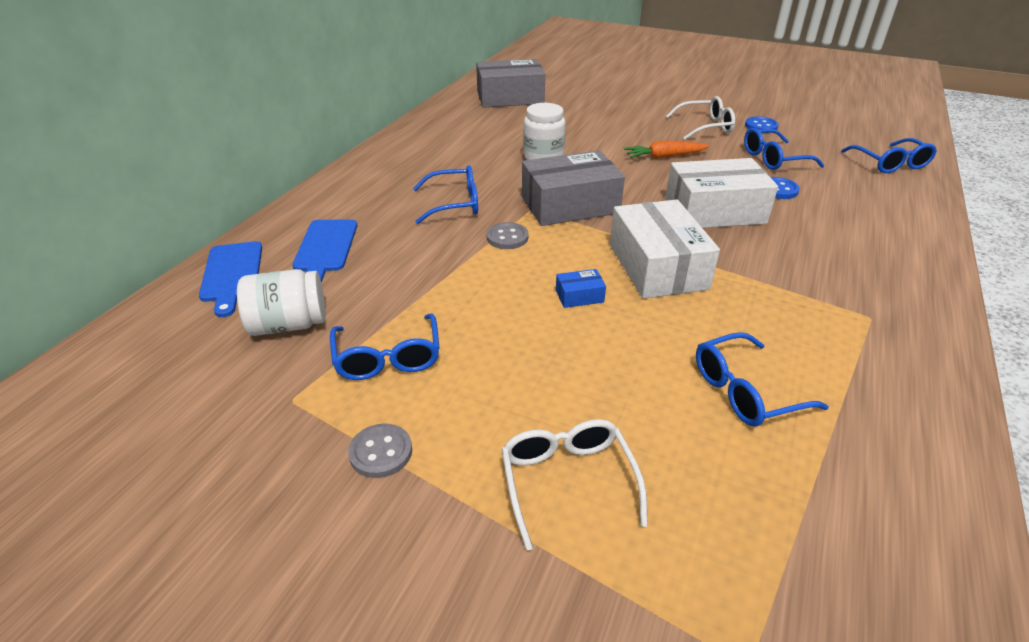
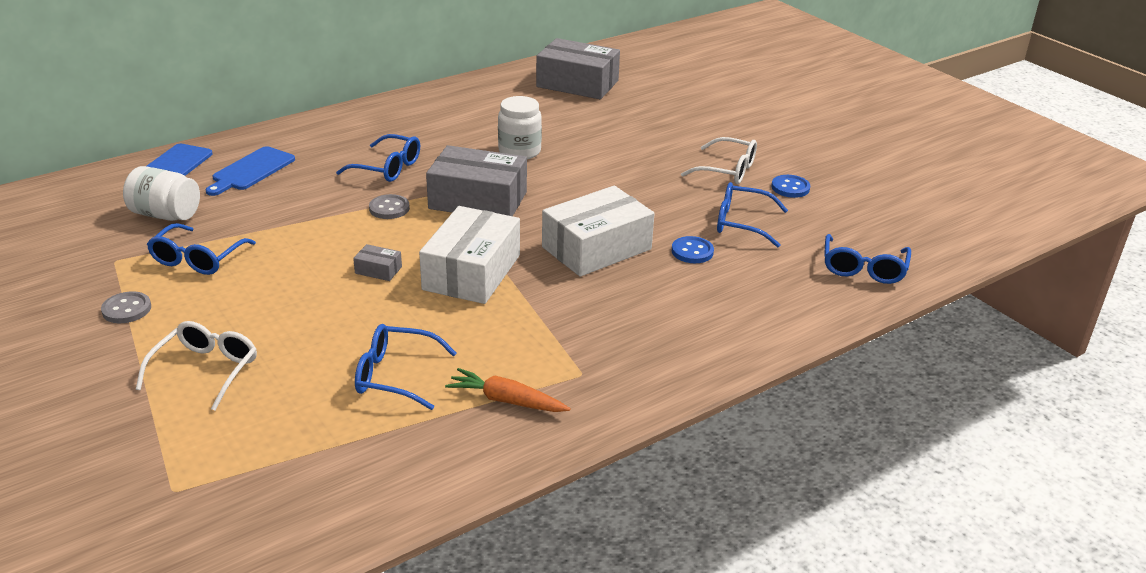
camera: 30 degrees right, 5 degrees down
blue box [556,269,606,308] -> grey box [353,244,402,281]
orange carrot [624,141,710,159] -> orange carrot moved to [445,368,571,412]
white box [665,158,778,228] -> white box turned 60 degrees counterclockwise [542,186,655,277]

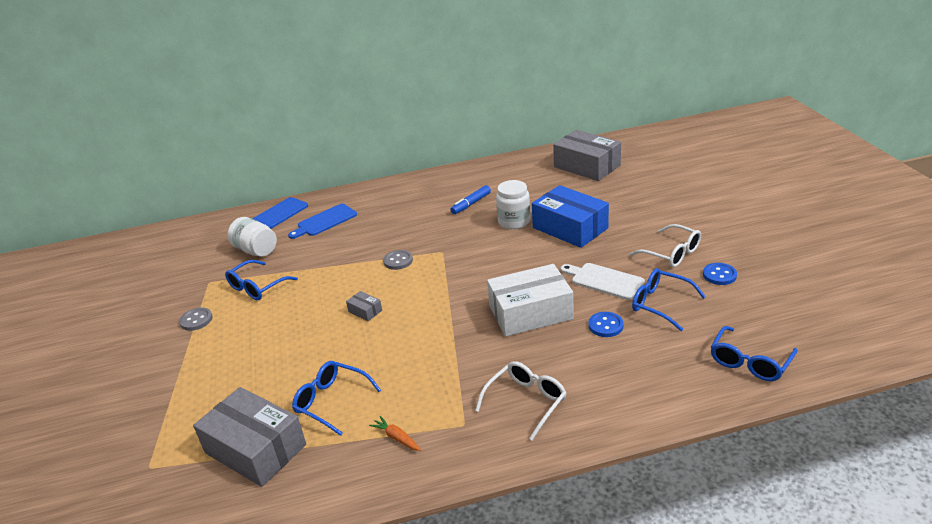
camera: 25 degrees right, 0 degrees up
white glasses [136,321,257,411] -> white glasses moved to [475,361,566,440]
blue glasses [336,134,420,182] -> none
white box [419,206,520,304] -> none
grey box [426,145,527,216] -> grey box moved to [193,387,306,487]
orange carrot [445,368,571,412] -> orange carrot [369,416,421,451], size x0.66
none -> blue marker [450,185,491,214]
none -> blue box [532,185,609,248]
none -> white cutting board [561,263,645,300]

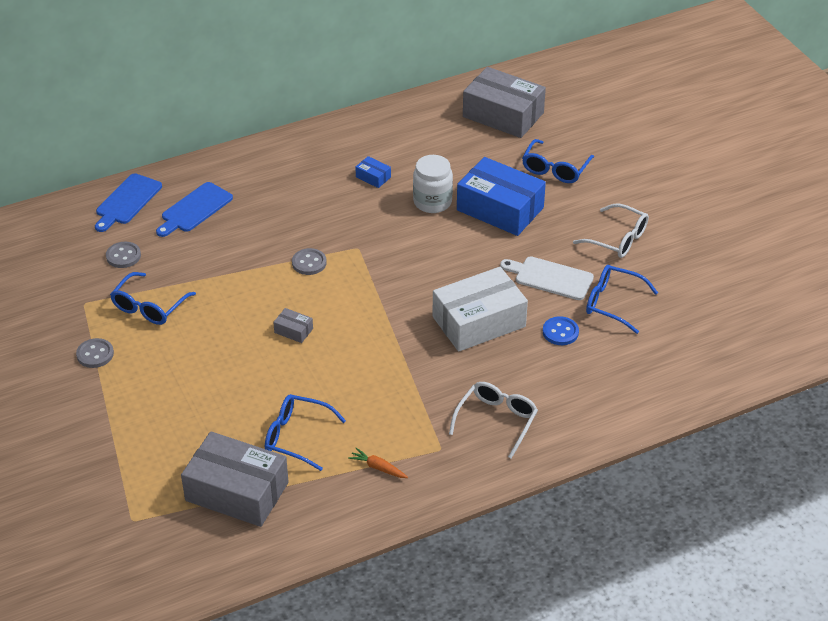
camera: 15 degrees left, 10 degrees up
white jar [227,217,277,257] -> grey button [106,242,141,268]
blue marker [450,185,491,214] -> blue box [355,156,391,188]
blue button [703,263,737,285] -> none
blue glasses [711,326,798,381] -> blue glasses moved to [522,139,594,183]

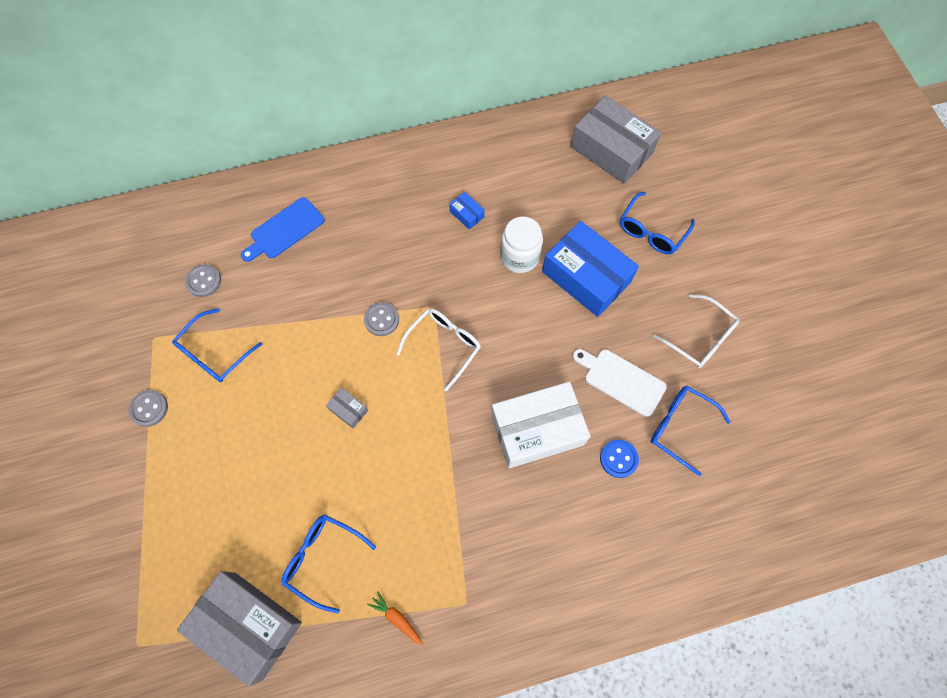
camera: 10 degrees right, 25 degrees up
blue cutting board [95,173,162,232] -> none
white glasses [449,382,538,459] -> white glasses moved to [397,308,481,391]

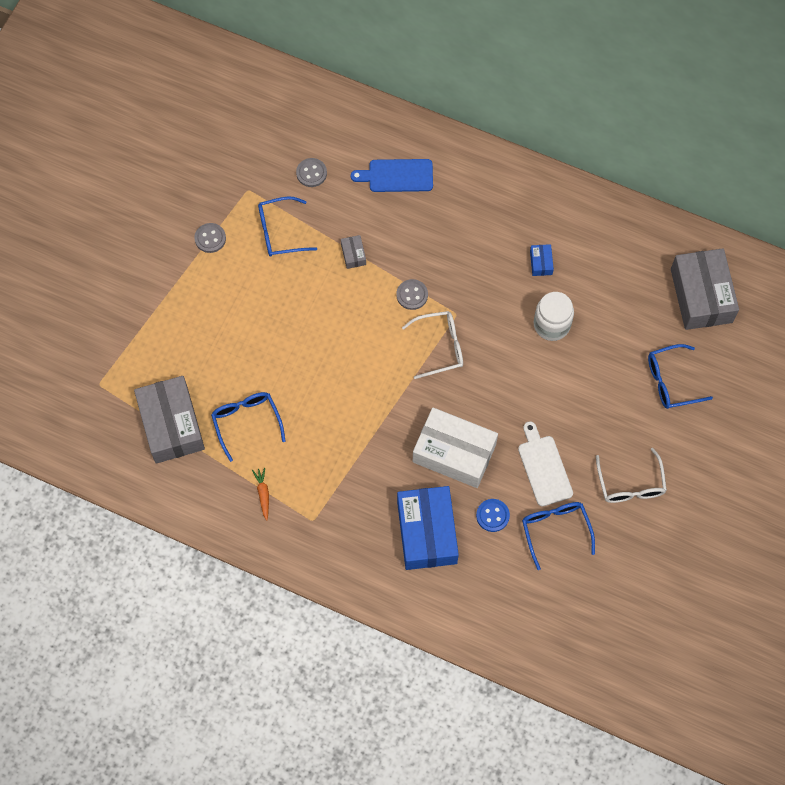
camera: 40 degrees right, 0 degrees up
grey box [326,388,368,428] -> grey box moved to [341,235,366,269]
blue box [542,221,639,317] -> blue box moved to [397,486,459,570]

